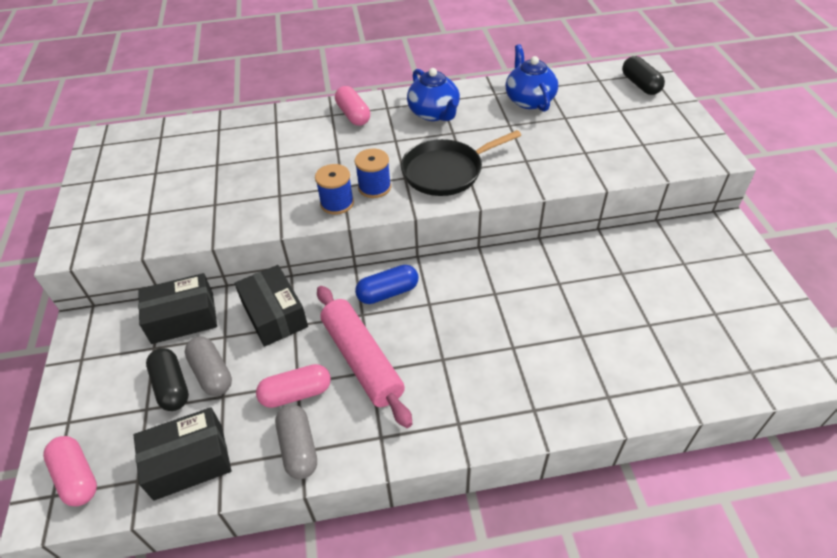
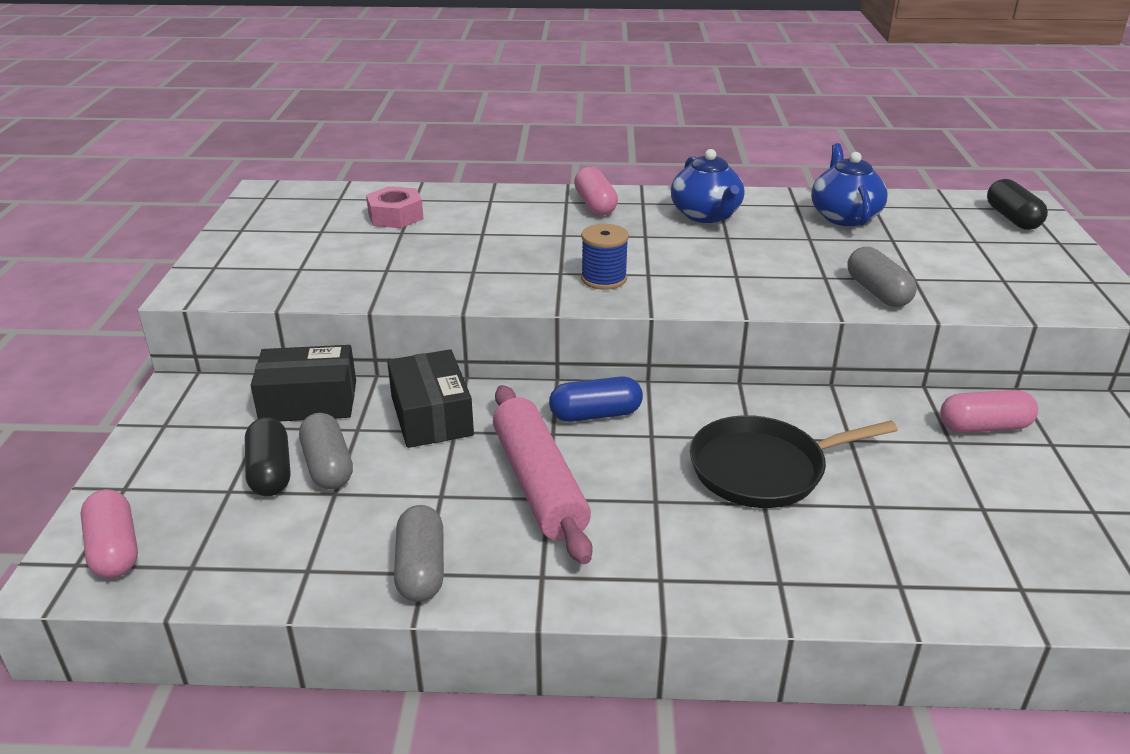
camera: 10 degrees right, 15 degrees down
black box [134,407,231,500] -> none
pink capsule [256,364,331,408] -> pink capsule moved to [940,390,1038,433]
blue spool [315,164,354,214] -> none
black pan [401,130,521,196] -> black pan moved to [690,415,898,508]
none -> pink nut [366,186,424,228]
none -> grey capsule [847,247,917,307]

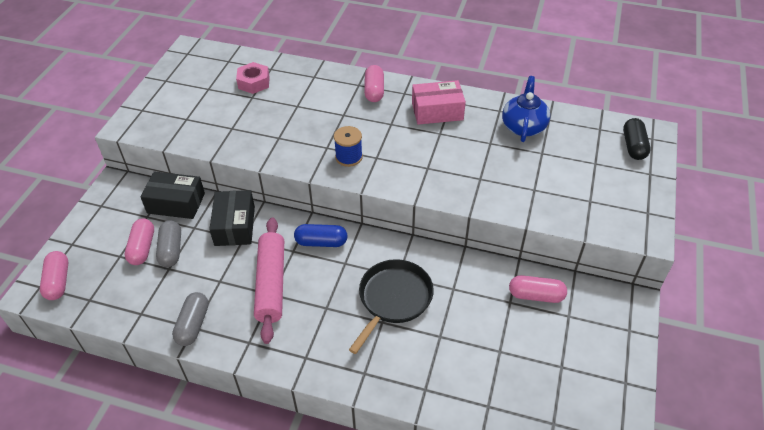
camera: 15 degrees right, 15 degrees up
black capsule [245,417,290,496] -> pink capsule [125,218,154,265]
blue teapot [671,149,744,223] -> pink box [412,80,466,125]
black pan [690,415,898,508] -> black pan turned 120 degrees clockwise [349,259,434,354]
grey capsule [847,247,917,307] -> none

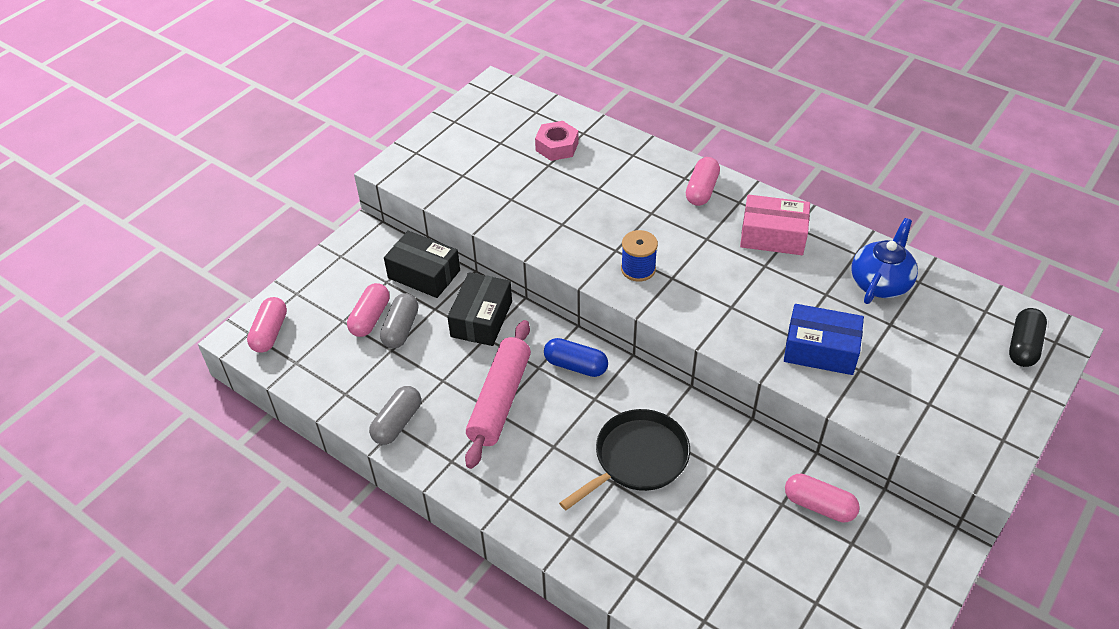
camera: 20 degrees right, 0 degrees up
none -> blue box [784,304,864,375]

